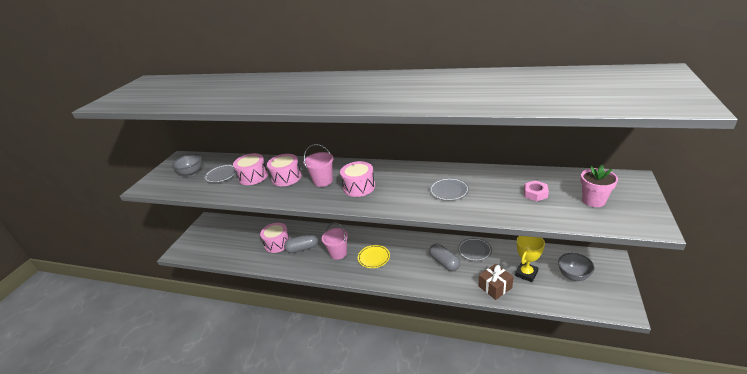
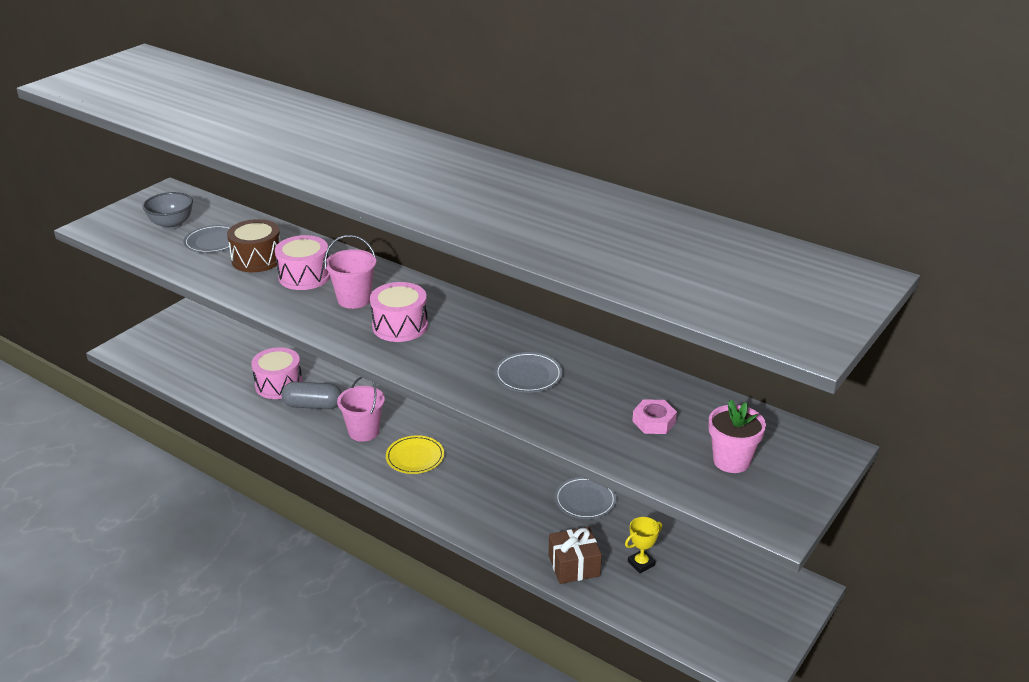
camera: 15 degrees right, 0 degrees up
pink drum [233,153,268,185] -> brown drum [227,219,281,272]
grey capsule [429,243,460,271] -> none
yellow trophy [515,236,545,282] -> yellow trophy [625,517,662,573], size x0.64
grey bowl [558,253,594,281] -> none

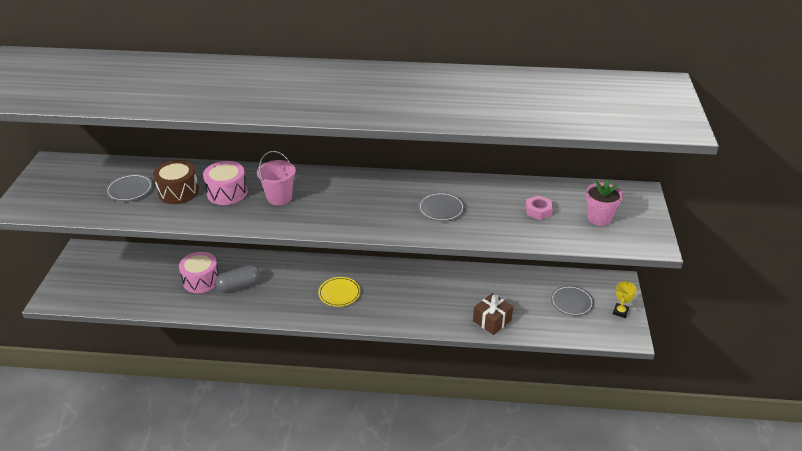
camera: 30 degrees left, 5 degrees up
grey bowl [143,192,193,230] -> none
pink bucket [337,377,385,442] -> none
pink drum [370,282,428,342] -> none
grey plate [555,477,616,519] -> grey plate moved to [551,285,594,316]
yellow trophy [625,517,662,573] -> yellow trophy moved to [613,281,637,318]

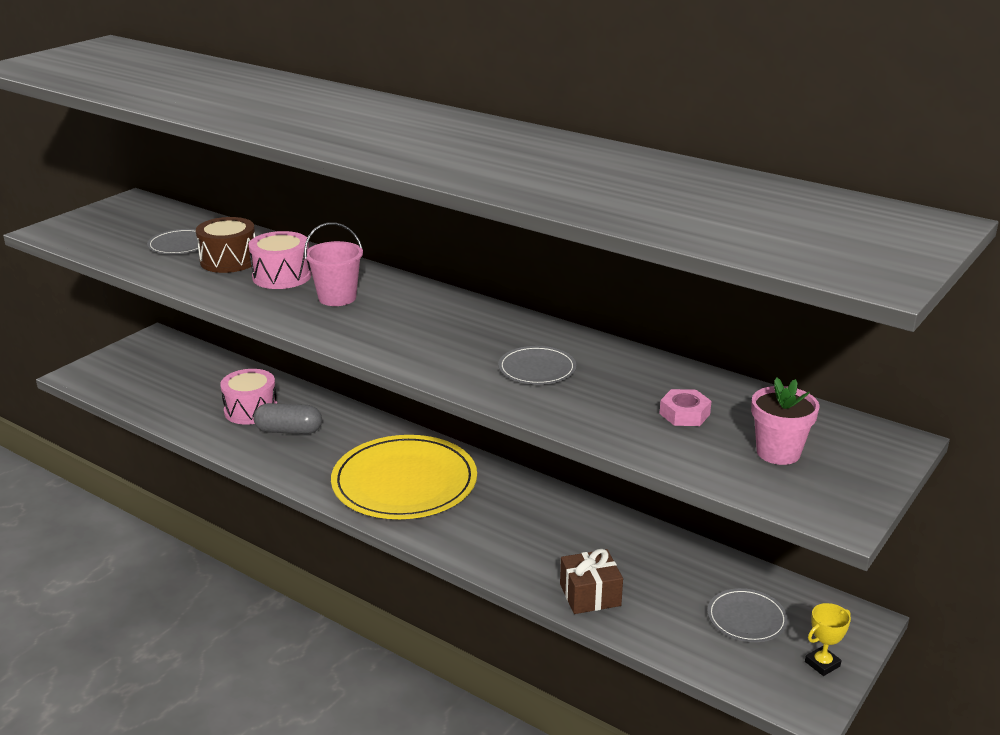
camera: 30 degrees right, 10 degrees down
yellow plate [318,277,361,307] -> yellow plate [331,435,477,519], size x2.18

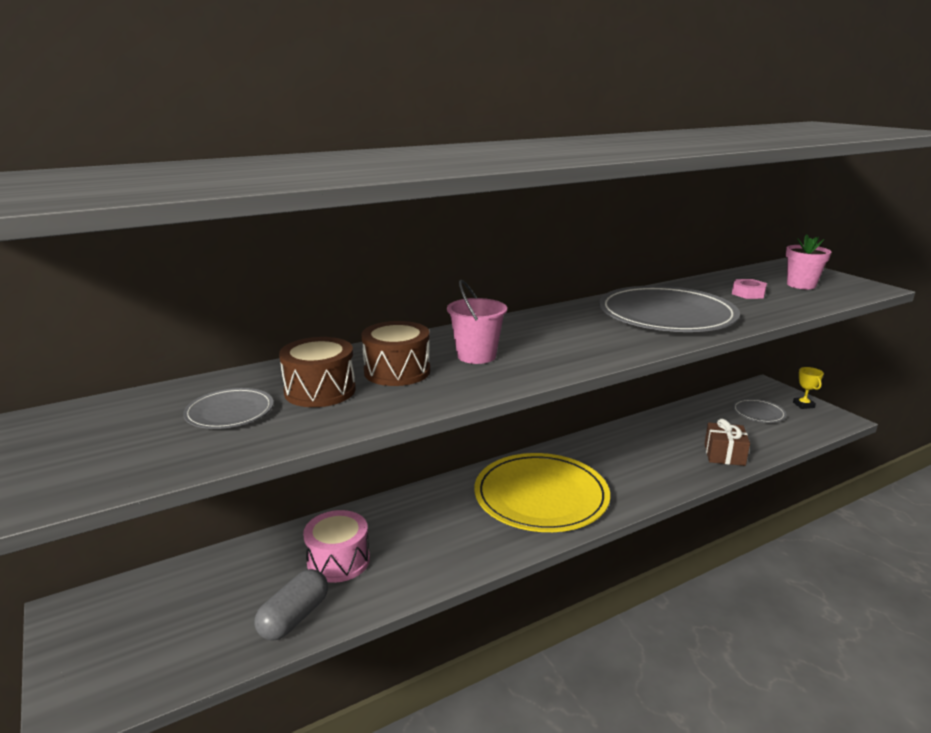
camera: 65 degrees left, 5 degrees down
pink drum [249,231,311,289] -> brown drum [361,321,430,386]
grey capsule [253,403,322,434] -> grey capsule moved to [255,569,328,640]
grey plate [498,346,576,385] -> grey plate [599,286,740,332], size x2.18

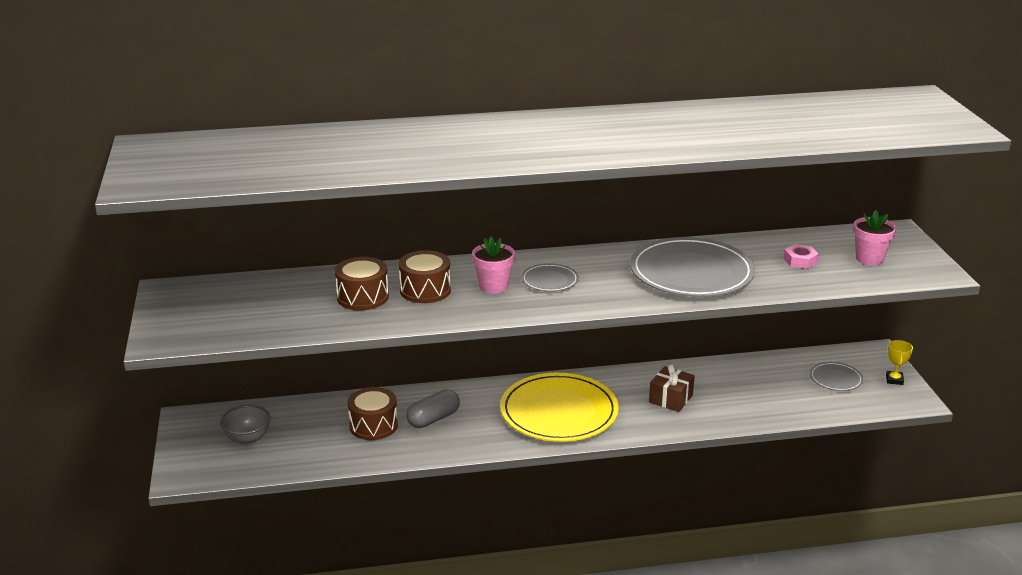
camera: 20 degrees right, 5 degrees up
grey plate [183,388,273,429] -> grey plate moved to [521,263,579,292]
grey capsule [255,569,328,640] -> grey capsule moved to [406,390,460,428]
pink drum [303,510,370,583] -> brown drum [347,387,398,440]
pink bucket [447,280,507,364] -> pink flower pot [472,237,515,294]
brown gift [705,419,750,466] -> brown gift moved to [649,364,695,412]
none -> grey bowl [220,405,271,446]

